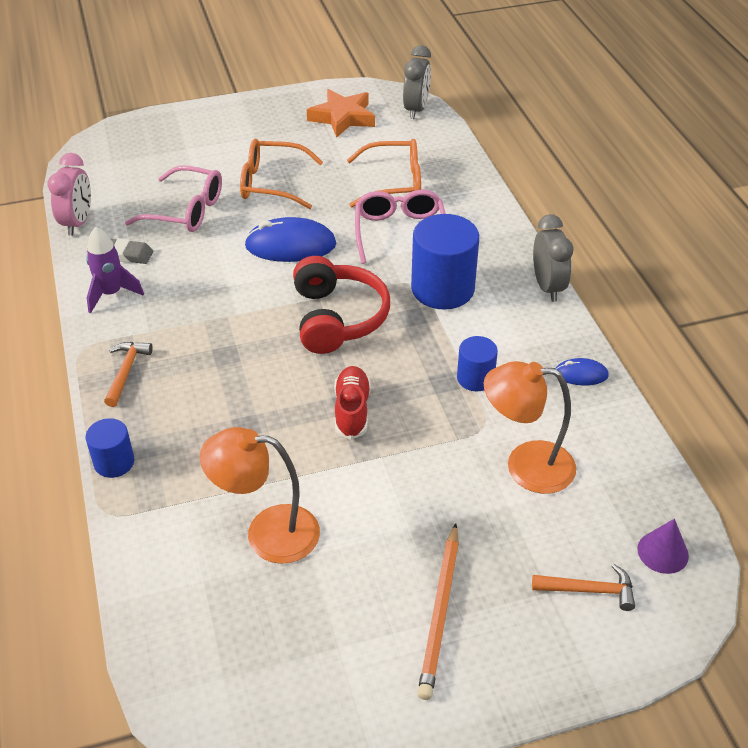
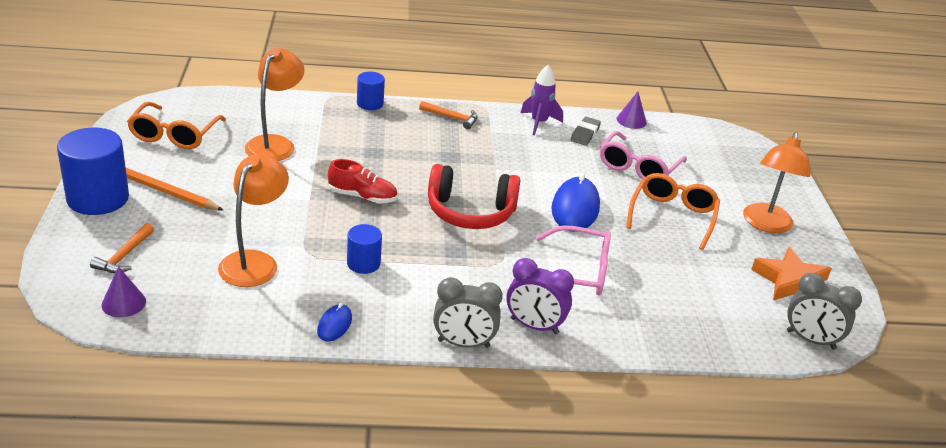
camera: 100 degrees right, 10 degrees down
pink clock [48,153,91,236] -> purple cone [617,92,647,129]
orange glasses [347,139,421,207] -> orange glasses moved to [127,102,226,149]
blue cylinder [411,214,479,310] -> blue cylinder moved to [57,128,129,215]
none -> purple clock [507,258,574,334]
none -> orange lamp [743,132,810,233]

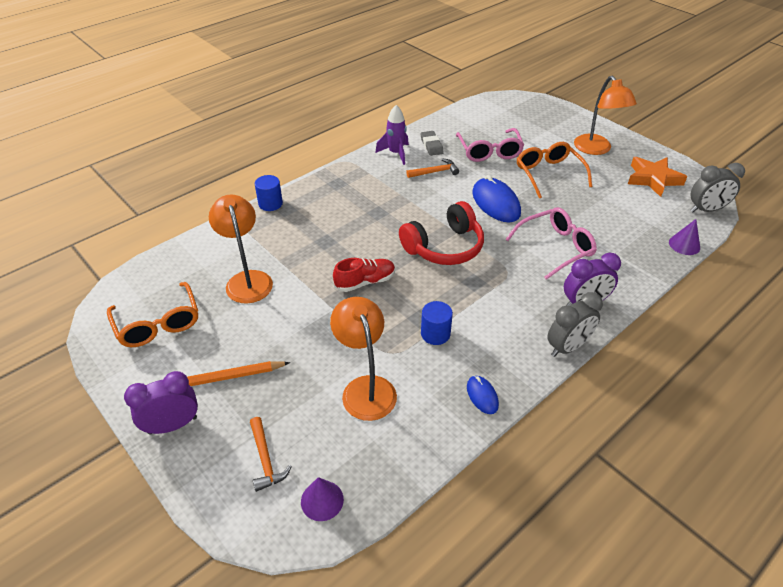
camera: 35 degrees left, 10 degrees up
blue cylinder [57,128,129,215] -> purple clock [124,371,198,435]
orange hammer [419,101,478,129] -> orange hammer moved to [406,158,459,178]
purple cone [617,92,647,129] -> purple cone moved to [669,219,700,255]

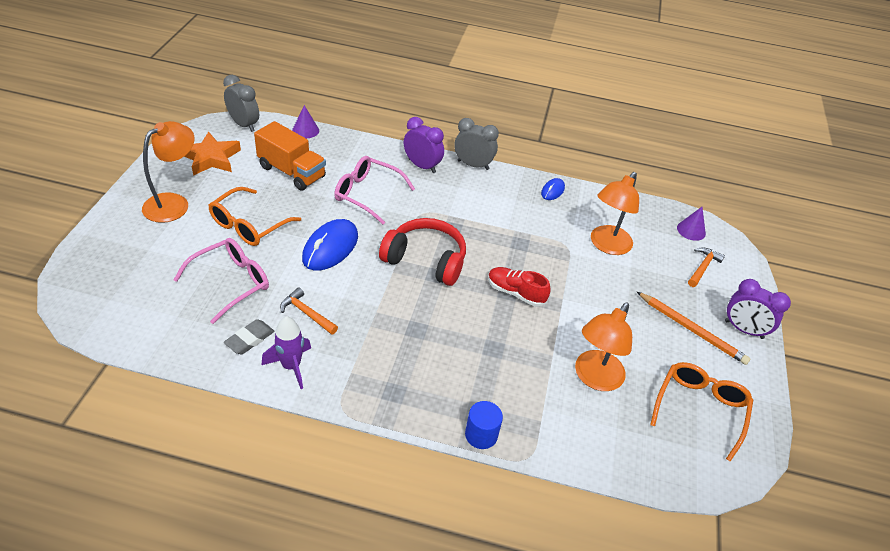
camera: 130 degrees left, 0 degrees up
blue cylinder [421,301,453,345] -> none
none -> orange truck [254,121,326,191]

